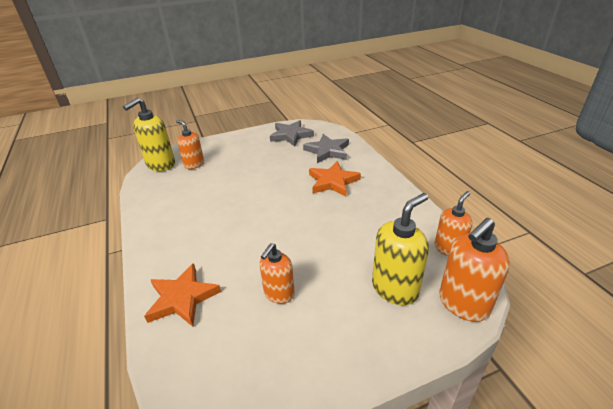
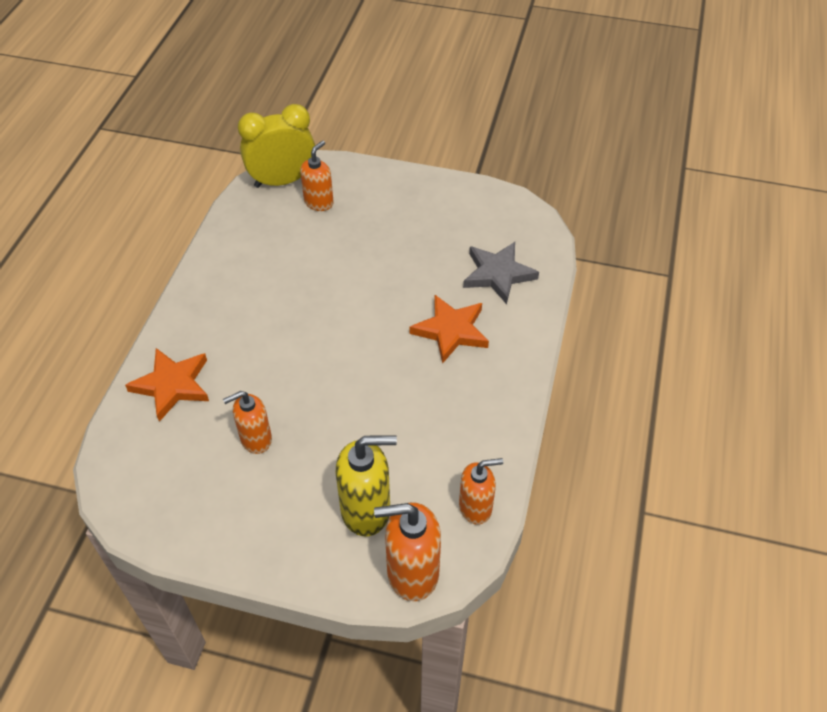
camera: 35 degrees right, 15 degrees up
yellow soap dispenser [123,98,175,171] -> yellow clock [238,104,315,188]
orange soap dispenser [176,120,204,169] -> orange soap dispenser turned 45 degrees clockwise [300,141,334,211]
grey star [270,120,314,147] -> none

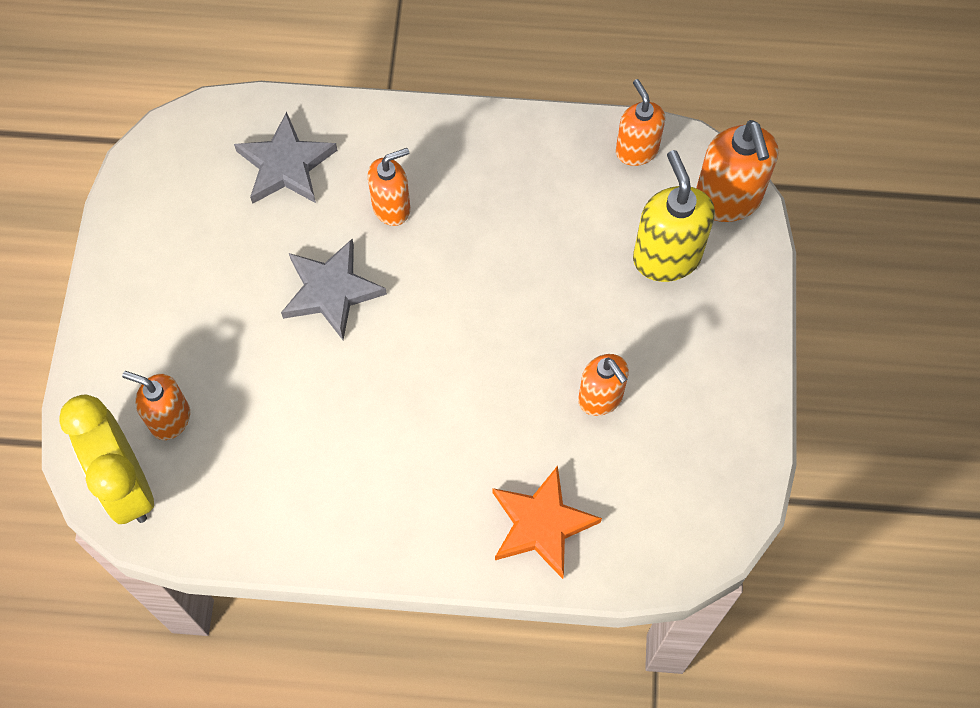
camera: 100 degrees left, 15 degrees up
orange star [409,295,489,364] -> orange soap dispenser [368,148,410,226]
none -> grey star [281,239,387,340]

